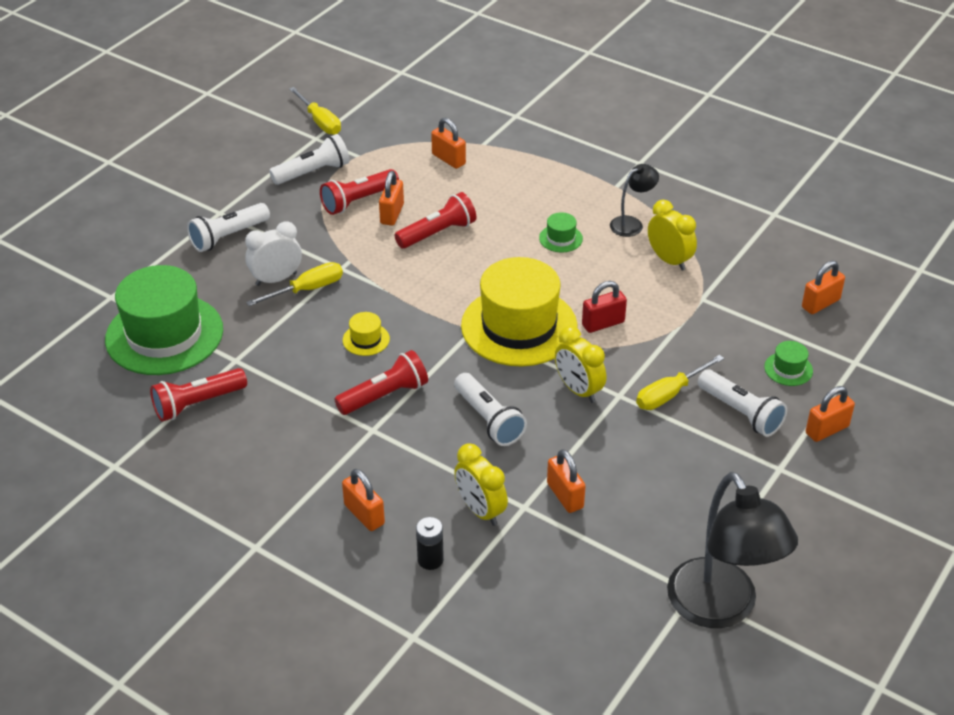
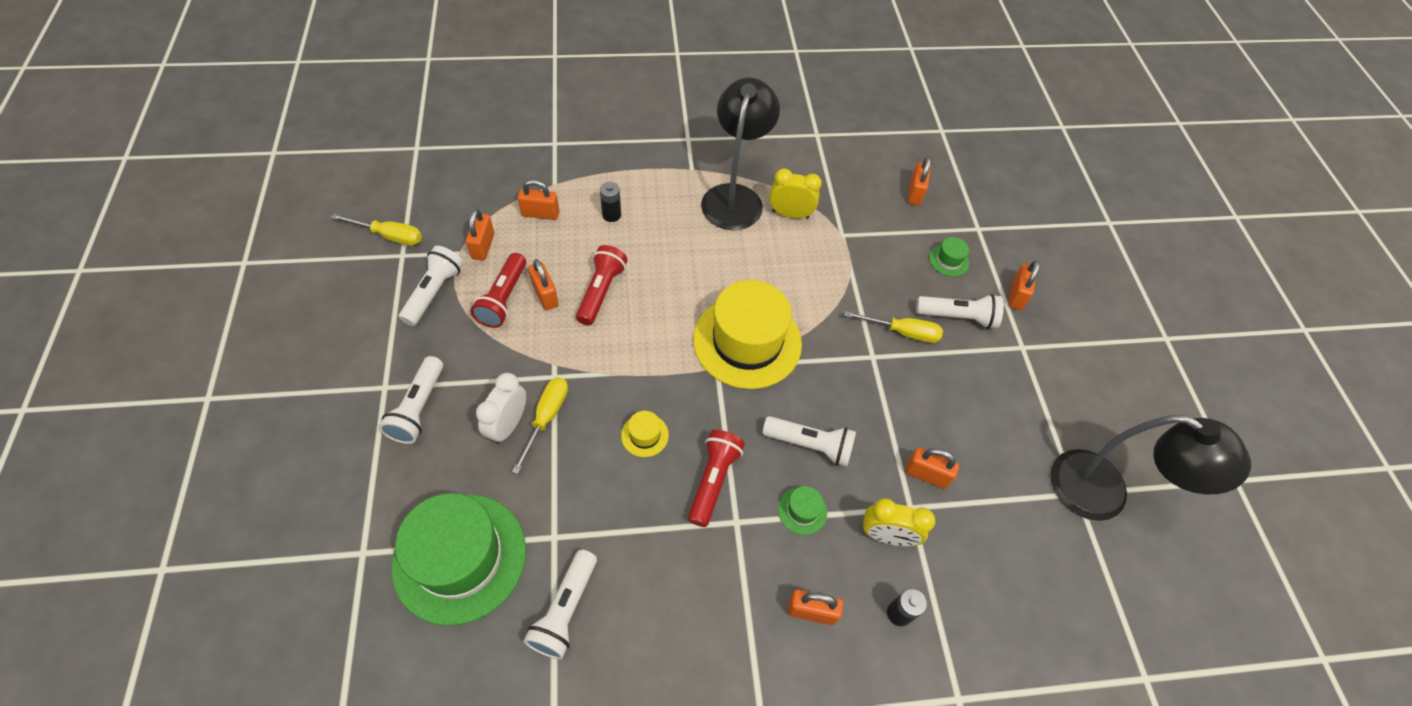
camera: 45 degrees left, 15 degrees up
red flashlight [150,368,247,422] -> white flashlight [523,550,597,659]
green hat [539,212,583,252] -> green hat moved to [778,486,827,535]
yellow clock [555,326,606,403] -> none
red padlock [582,281,627,333] -> none
black lamp [610,164,659,237] -> black lamp [701,77,780,230], size x2.07
yellow screwdriver [636,355,724,410] -> yellow screwdriver turned 90 degrees counterclockwise [844,311,943,343]
none -> orange padlock [466,209,494,261]
none -> black battery [600,182,621,222]

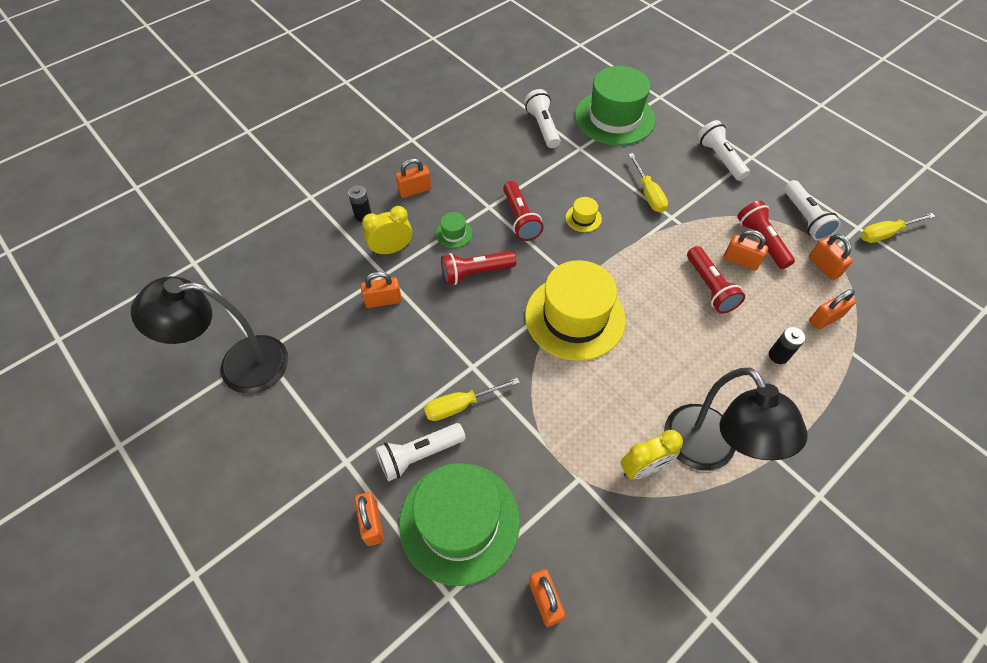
camera: 150 degrees right, 0 degrees up
white clock [476,373,526,444] -> none
white flashlight [762,416,856,467] -> red flashlight [441,251,516,285]
green hat [929,237,969,276] -> green hat [399,463,520,586], size x2.49

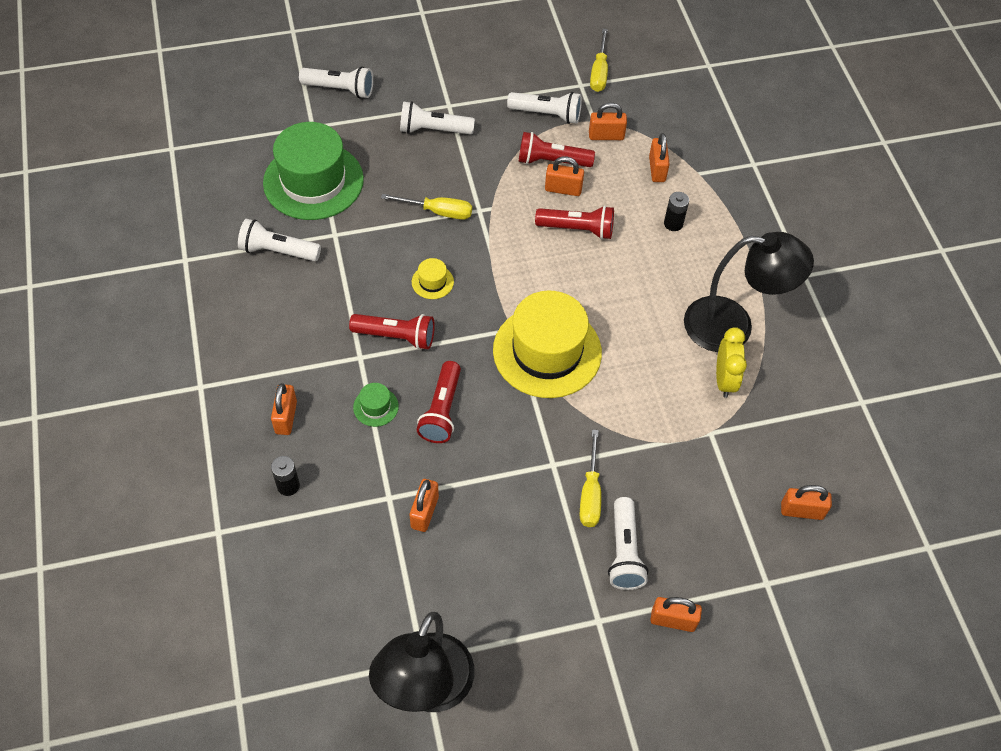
camera: 65 degrees left, 0 degrees up
yellow clock [362,206,412,255] -> none
green hat [399,463,520,586] -> none
orange padlock [724,230,768,270] -> orange padlock turned 45 degrees clockwise [545,156,584,196]
none -> white flashlight [299,66,373,98]

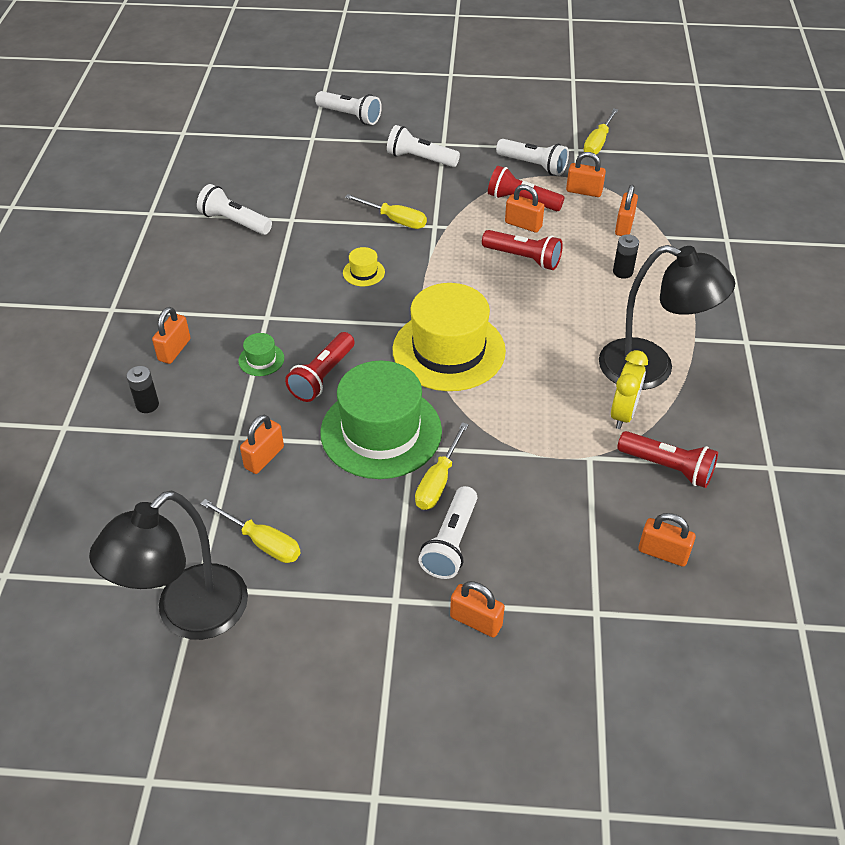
camera: 20 degrees right, 10 degrees down
green hat [263,122,364,220] -> green hat moved to [320,361,442,479]
red flashlight [349,314,435,350] -> red flashlight moved to [617,431,718,488]
none -> yellow screwdriver [201,499,301,563]

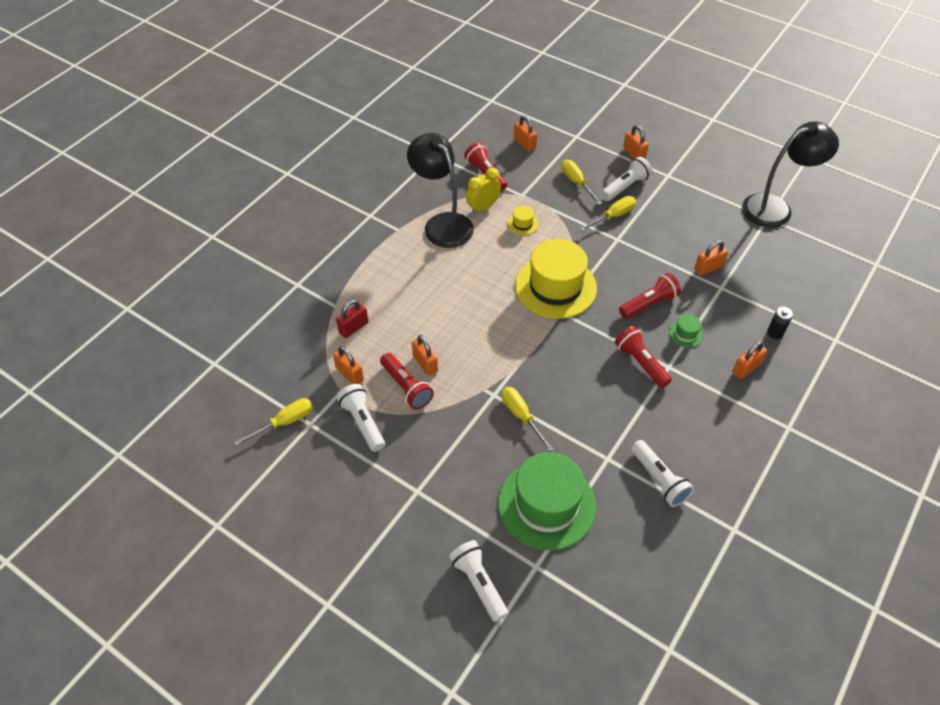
camera: 150 degrees left, 5 degrees up
yellow screwdriver [201,499,301,563] -> yellow screwdriver moved to [561,160,602,205]
green hat [320,361,442,479] -> green hat moved to [498,452,596,550]
yellow hat [343,247,385,286] -> yellow hat moved to [507,206,538,235]
white flashlight [387,125,460,167] -> none
red flashlight [482,230,563,270] -> red flashlight moved to [615,326,672,388]
black battery [613,235,639,279] -> none
orange padlock [615,184,638,236] -> red padlock [336,300,368,338]

